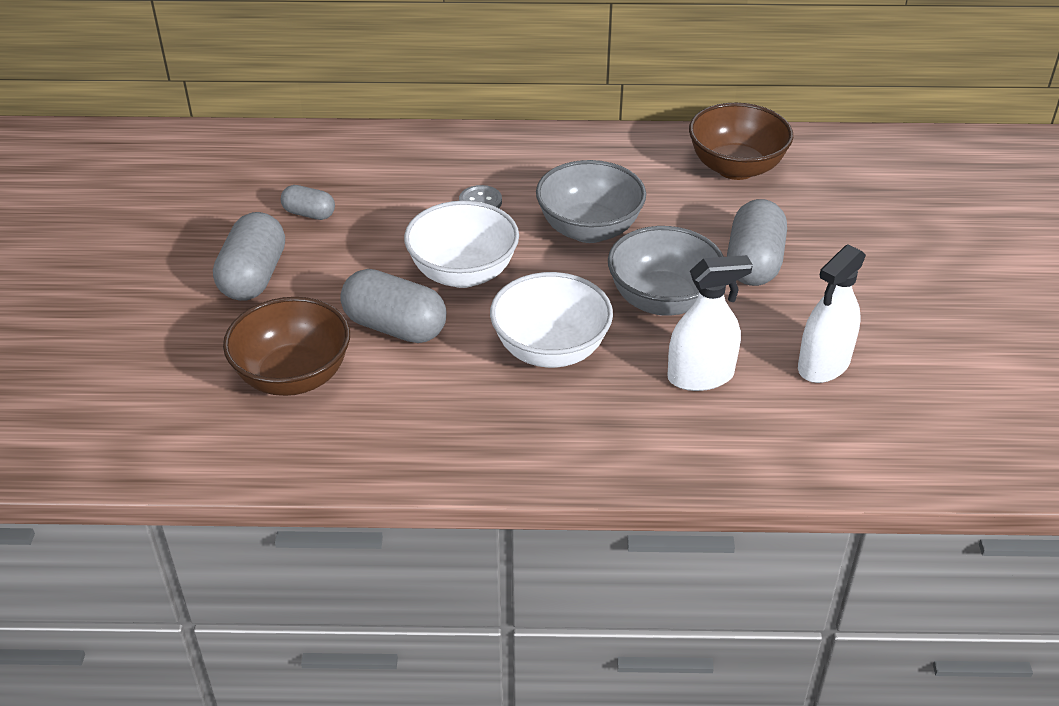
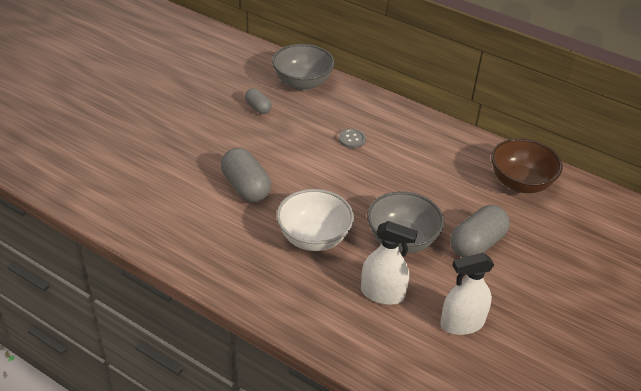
camera: 30 degrees right, 0 degrees up
grey capsule [213,212,285,301] -> none
brown bowl [223,297,350,396] -> none
white bowl [404,201,519,288] -> none
grey bowl [536,160,646,243] -> grey bowl moved to [272,44,335,91]

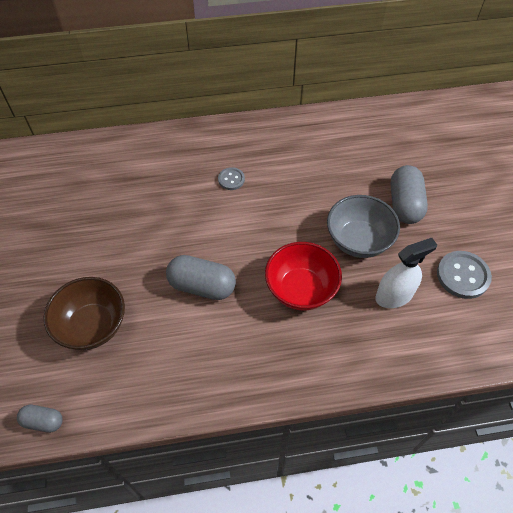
camera: 40 degrees left, 15 degrees up
grey capsule [245,88,272,114] -> grey capsule moved to [17,405,63,433]
grey bowl [272,44,335,91] -> none
white bowl [277,189,354,251] -> red bowl [265,242,342,310]
white spray bottle [440,253,494,335] -> grey button [437,251,492,299]
brown bowl [491,138,563,193] -> brown bowl moved to [44,277,125,350]

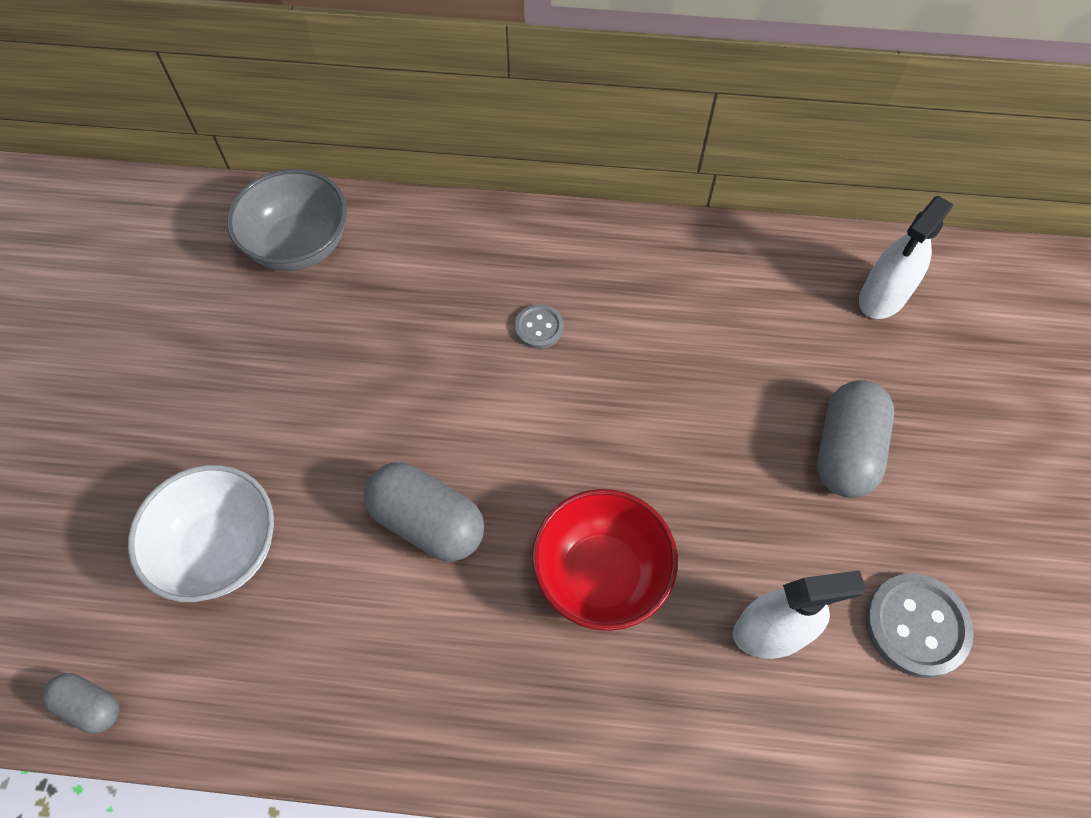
camera: 15 degrees right, 5 degrees up
brown bowl [44,277,125,350] -> white bowl [128,465,274,602]
grey bowl [327,195,400,258] -> grey bowl moved to [227,169,347,271]
none -> white spray bottle [859,196,953,319]

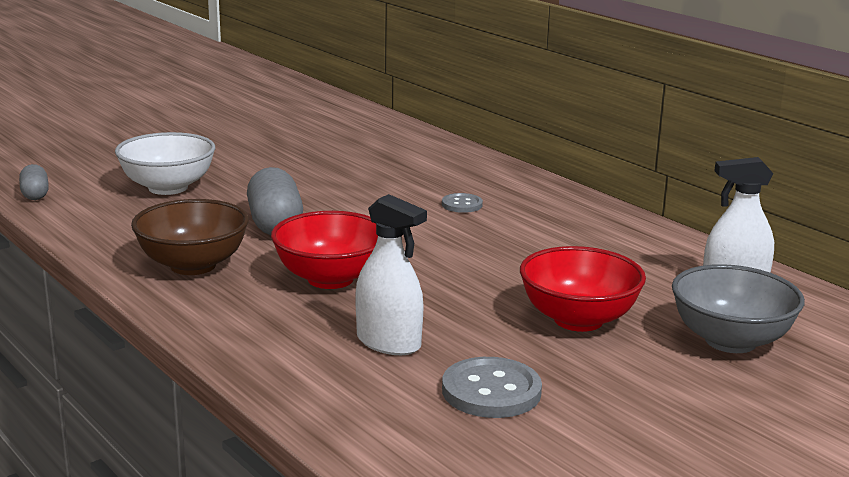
camera: 45 degrees right, 40 degrees down
grey bowl [227,169,347,271] -> grey bowl moved to [672,264,805,353]
grey capsule [817,380,894,498] -> red bowl [520,246,646,332]
none -> brown bowl [131,199,249,275]

